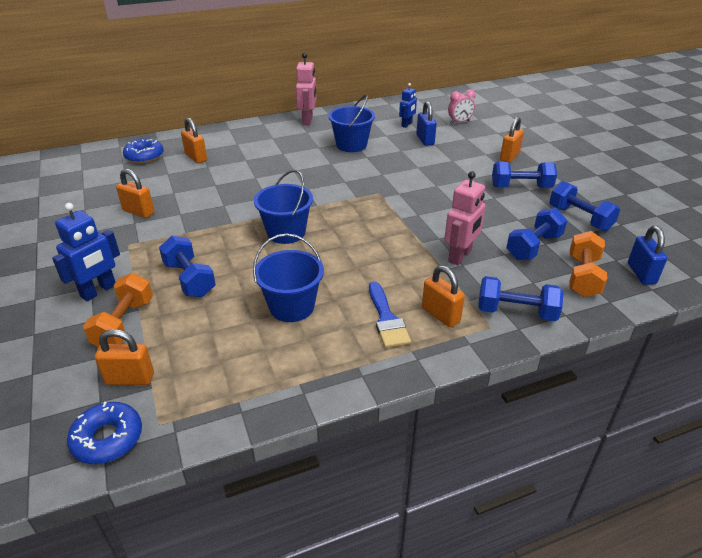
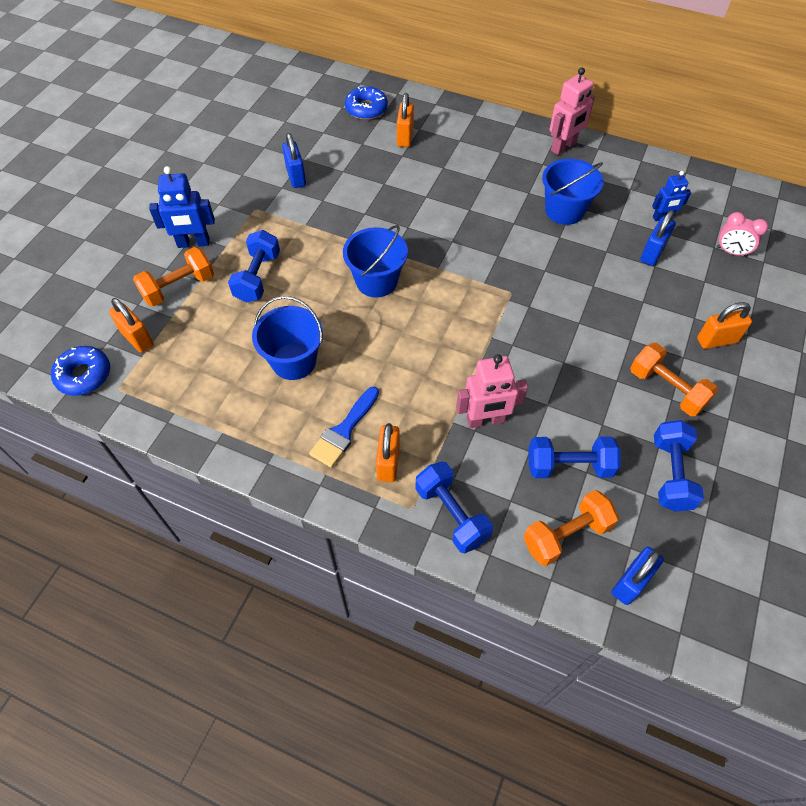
camera: 45 degrees right, 20 degrees up
orange padlock [116,169,154,218] -> blue padlock [282,133,306,188]
blue dumbbell [492,162,557,188] -> orange dumbbell [630,343,718,416]

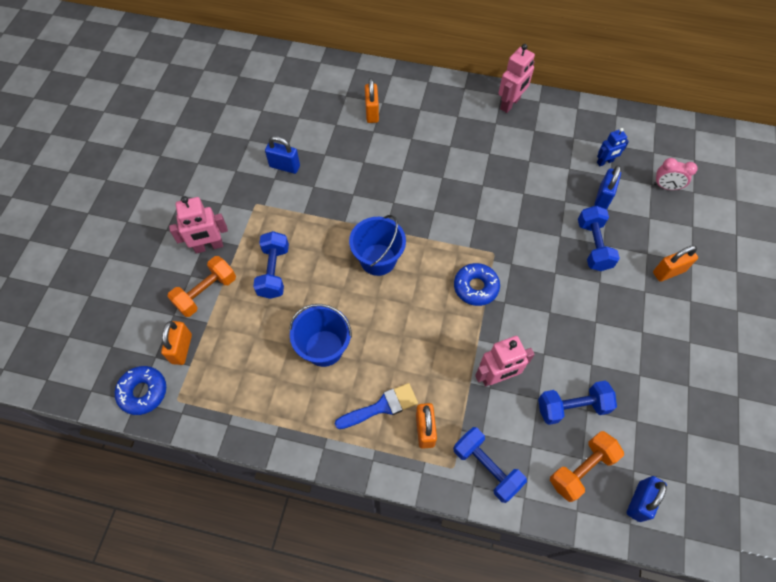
camera: 10 degrees left, 5 degrees up
orange padlock [109,298,153,353] -> orange padlock turned 60 degrees clockwise [161,321,192,365]
blue robot [149,166,215,248] -> pink robot [169,196,228,253]
blue padlock [282,133,306,188] -> blue padlock turned 45 degrees counterclockwise [265,136,300,174]
blue brush [309,387,379,468] -> blue brush turned 135 degrees counterclockwise [335,383,418,429]
blue donut [345,86,388,120] -> blue donut moved to [454,263,500,306]
blue bucket [542,159,604,225] -> none
orange dumbbell [630,343,718,416] -> none
blue dumbbell [654,420,704,512] -> blue dumbbell moved to [578,206,620,271]

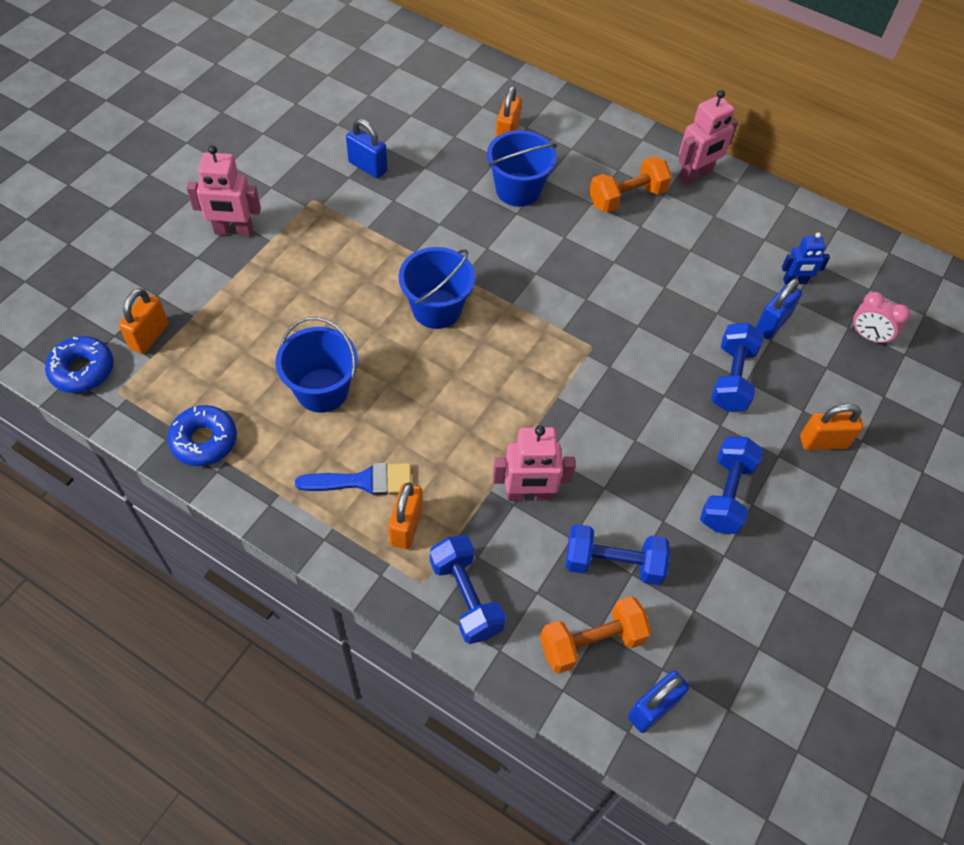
camera: 15 degrees right, 5 degrees down
orange dumbbell [167,256,236,317] -> orange dumbbell moved to [589,156,672,213]
blue dumbbell [253,231,289,299] -> blue dumbbell moved to [700,437,763,534]
blue donut [454,263,500,306] -> blue donut moved to [167,405,237,466]
none -> blue bucket [487,130,557,207]

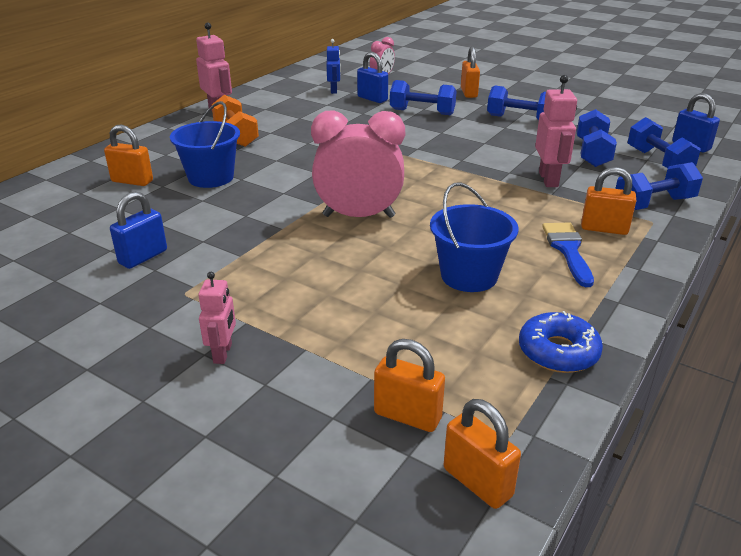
camera: 85 degrees left, 25 degrees down
blue donut [45,336,113,393] -> orange padlock [444,399,521,509]
pink robot [186,145,261,237] -> pink robot [198,272,236,364], size x0.63
blue bucket [399,247,475,329] -> pink clock [311,110,405,218]
orange dumbbell [540,596,651,674] -> blue dumbbell [628,117,700,168]

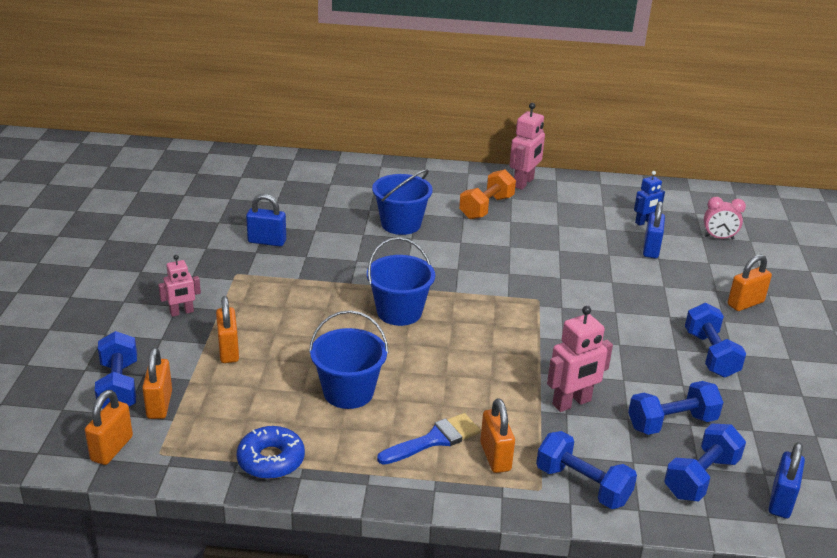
camera: 60 degrees right, 0 degrees up
orange padlock [104,124,153,186] -> orange padlock moved to [216,296,239,363]
pink clock [311,110,405,218] -> blue bucket [367,237,435,326]
blue dumbbell [390,80,457,115] -> blue dumbbell moved to [95,331,137,409]

